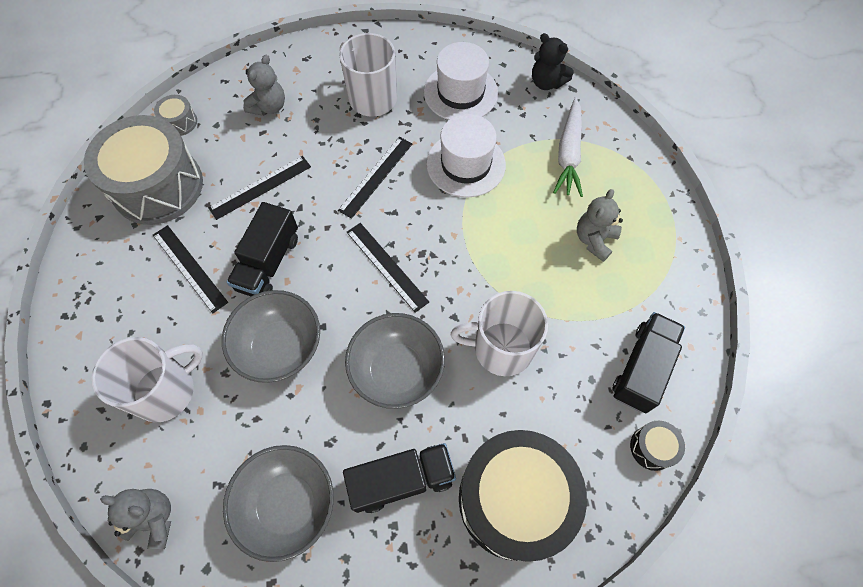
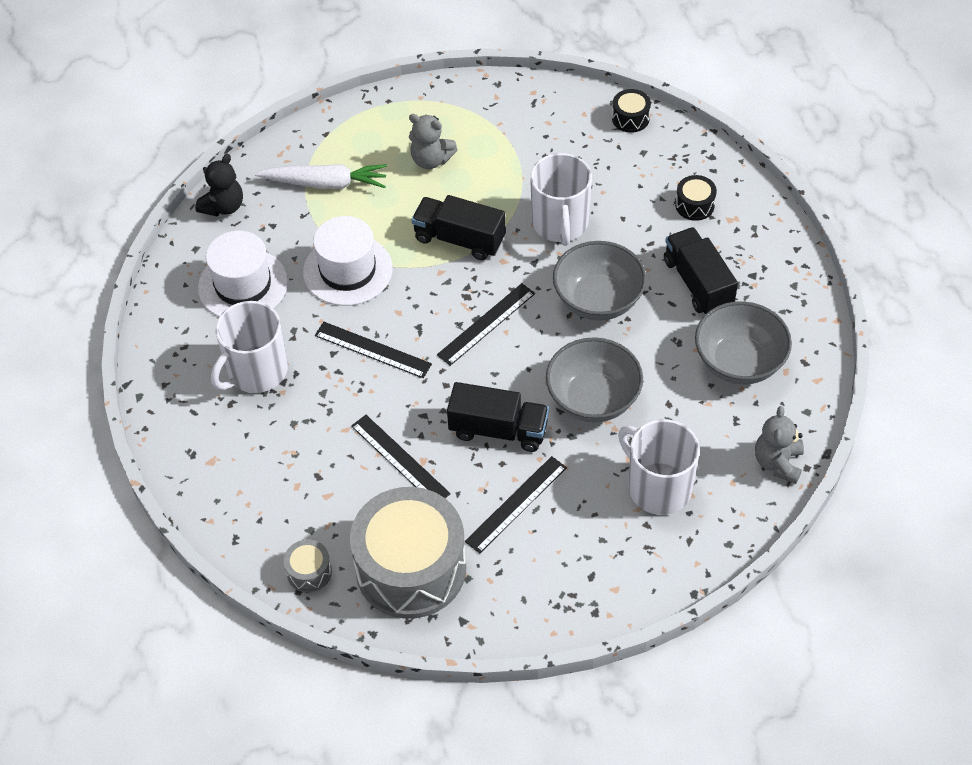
camera: 95 degrees left, 10 degrees down
grey teddy bear [243,55,285,116] -> none
black drum [459,430,587,562] -> black drum [675,175,717,221], size x0.41
black truck [612,312,685,413] -> black truck moved to [412,195,506,260]

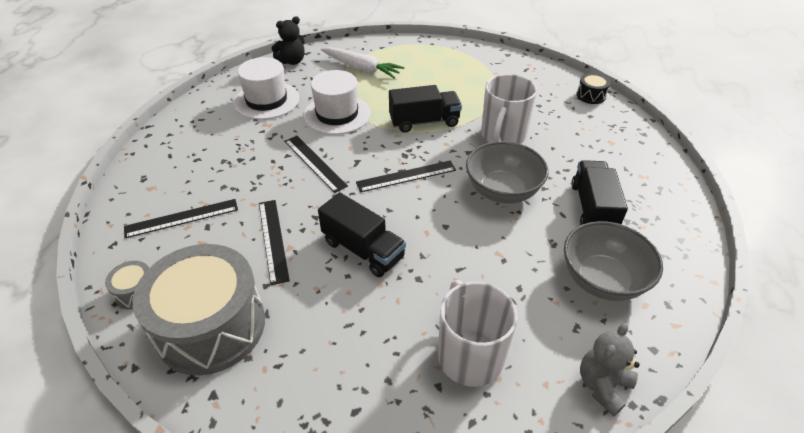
camera: 25 degrees right, 10 degrees down
white mug [211,301,288,393] -> none
grey teddy bear [409,114,458,169] -> none
black truck [412,195,506,260] -> black truck turned 120 degrees clockwise [389,85,462,133]
black ruler [465,456,567,553] -> black ruler moved to [124,199,238,238]
grey bowl [546,337,643,423] -> none
black drum [675,175,717,221] -> none

